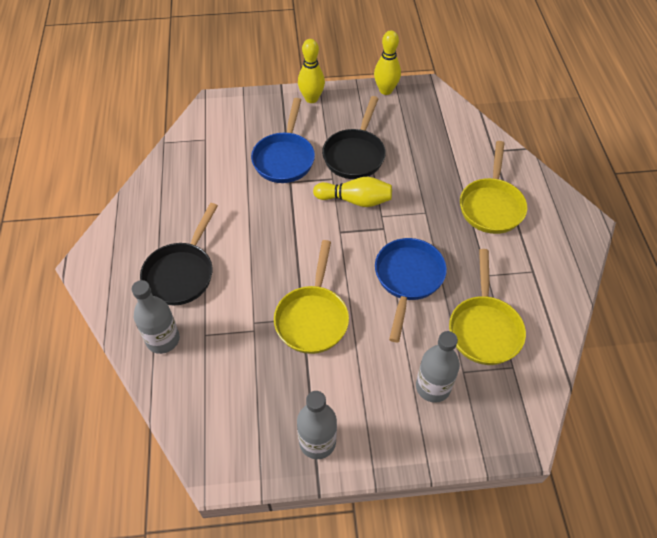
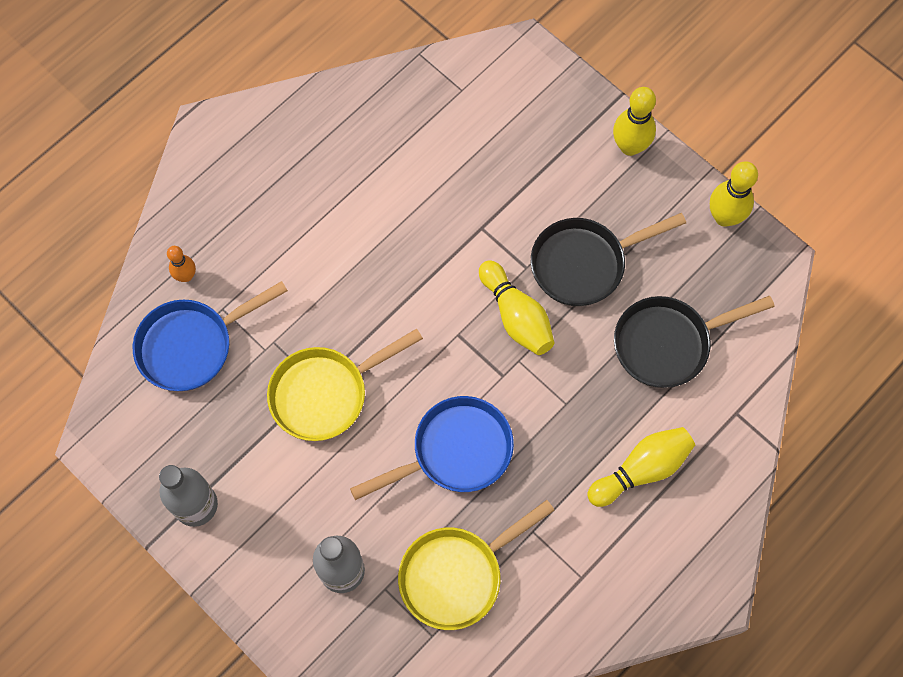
camera: 50 degrees right, 15 degrees up
grey bottle [132,280,180,354] -> orange bowling pin [167,246,196,282]
black pan [140,203,218,305] -> black pan moved to [614,296,775,388]
blue pan [251,98,315,183] -> blue pan moved to [133,281,288,391]
yellow pan [460,141,527,234] -> yellow bowling pin [587,427,695,507]

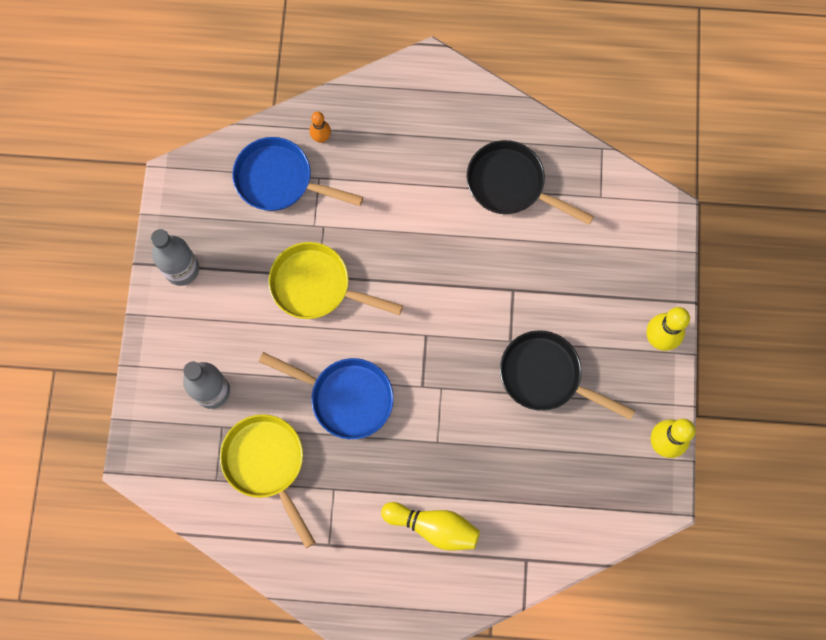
camera: 50 degrees right, 5 degrees up
yellow pan [398,500,555,630] -> yellow pan turned 45 degrees clockwise [220,414,316,548]
yellow bowling pin [479,260,554,355] -> none
black pan [614,296,775,388] -> black pan moved to [466,140,594,225]

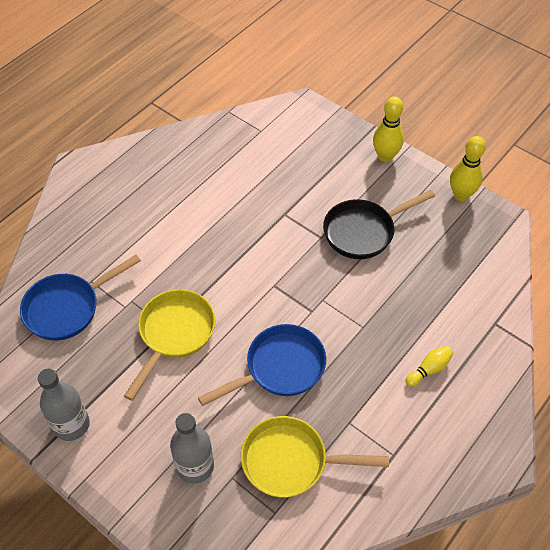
camera: 55 degrees left, 20 degrees down
yellow pan [268,242,403,319] -> yellow pan turned 150 degrees clockwise [124,289,215,401]
orange bowling pin [310,111,331,143] -> none
yellow bowling pin [381,502,480,551] -> yellow bowling pin [405,346,453,387], size x0.60
black pan [466,140,594,225] -> none

